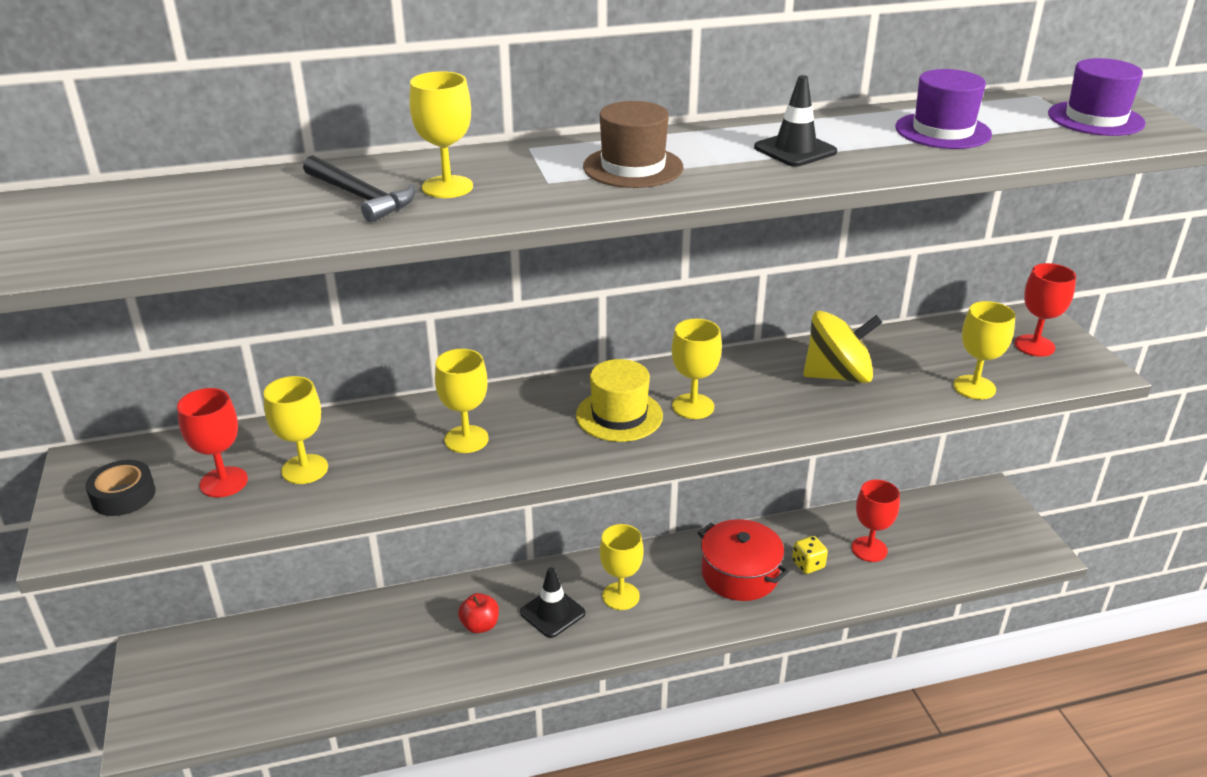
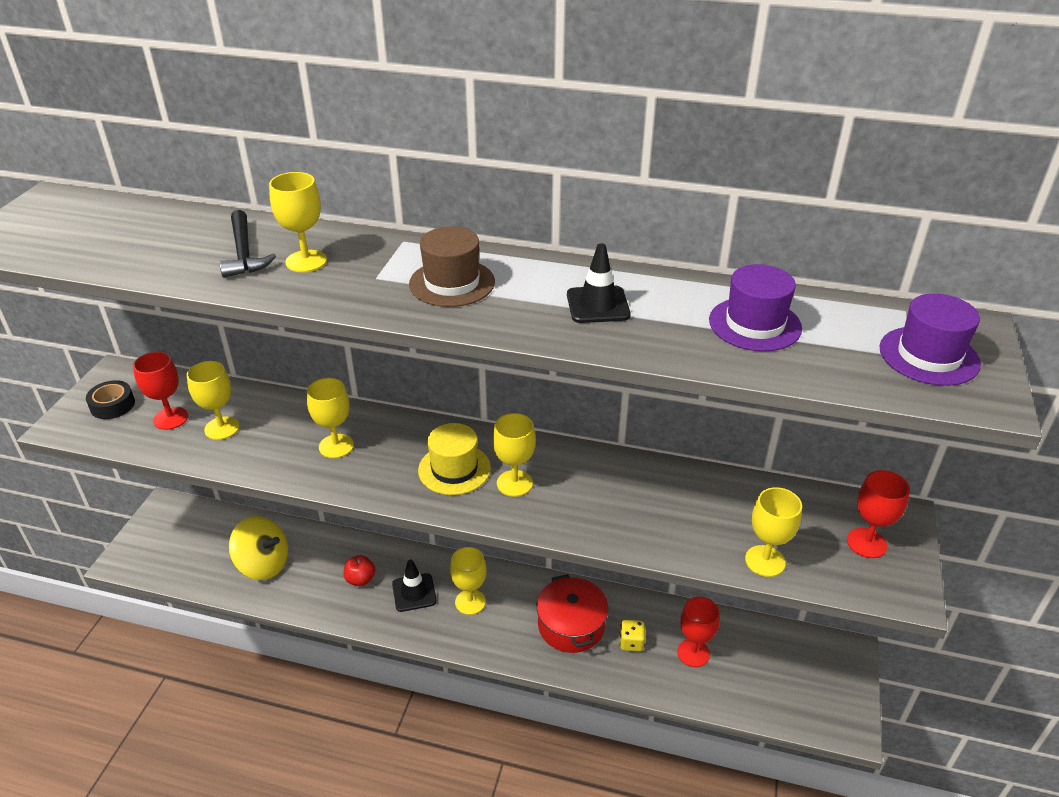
camera: 30 degrees right, 5 degrees up
yellow spinning top [803,310,883,383] -> yellow spinning top moved to [229,516,288,580]

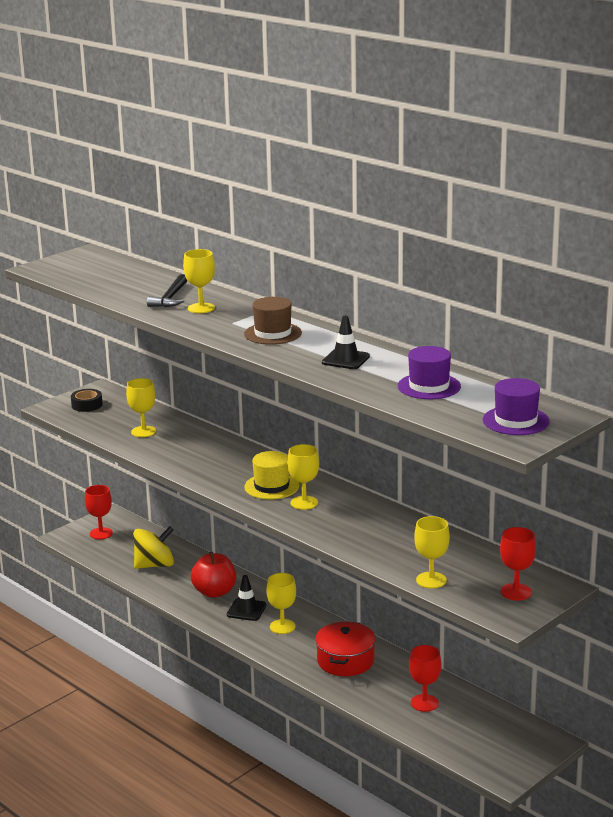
camera: 30 degrees right, 15 degrees down
red goblet [133,352,188,430] -> red goblet moved to [85,485,113,540]
yellow spinning top [229,516,288,580] -> yellow spinning top turned 75 degrees counterclockwise [133,526,174,569]
yellow goblet [307,378,354,458] -> none
red apple [344,555,376,586] -> red apple [191,552,236,598], size x1.75
yellow dice [620,620,645,651] -> none

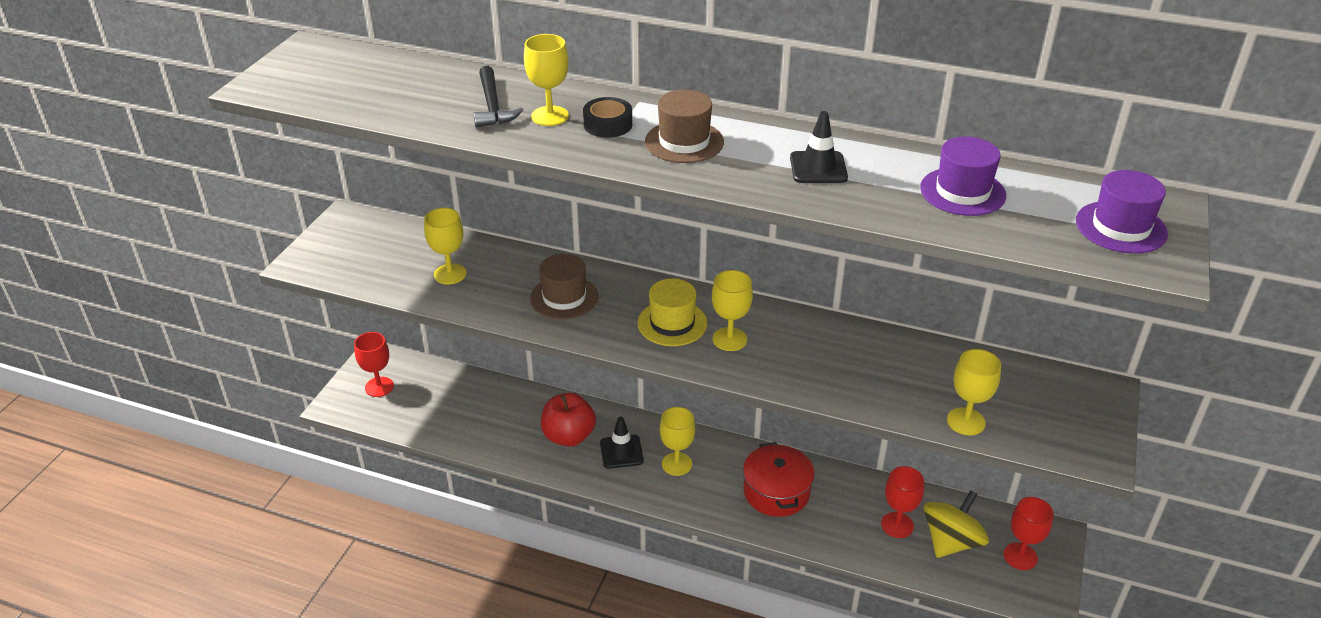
camera: 25 degrees left, 15 degrees up
black tape [71,389,103,412] -> black tape moved to [583,97,632,138]
yellow spinning top [133,526,174,569] -> yellow spinning top moved to [923,490,989,558]
red goblet [500,527,536,601] -> red goblet moved to [1003,497,1054,570]
none -> brown hat [530,254,598,319]

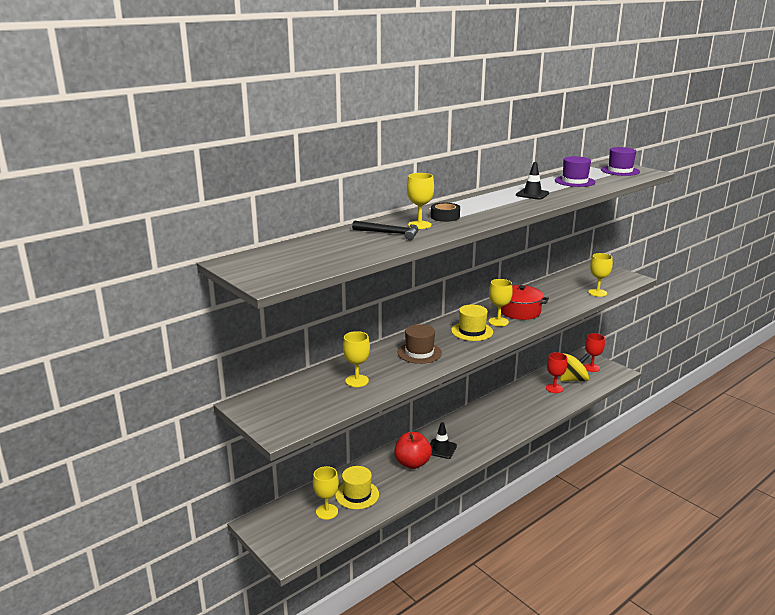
camera: 60 degrees left, 15 degrees down
red goblet [354,332,394,397] -> none
brown hat [645,90,724,163] -> none
yellow goblet [660,407,695,476] -> yellow goblet moved to [313,466,339,520]
red pot [743,442,814,517] -> red pot moved to [501,285,549,320]
yellow spinning top [923,490,989,558] -> yellow spinning top turned 90 degrees clockwise [560,353,590,381]
none -> yellow hat [335,466,379,509]

